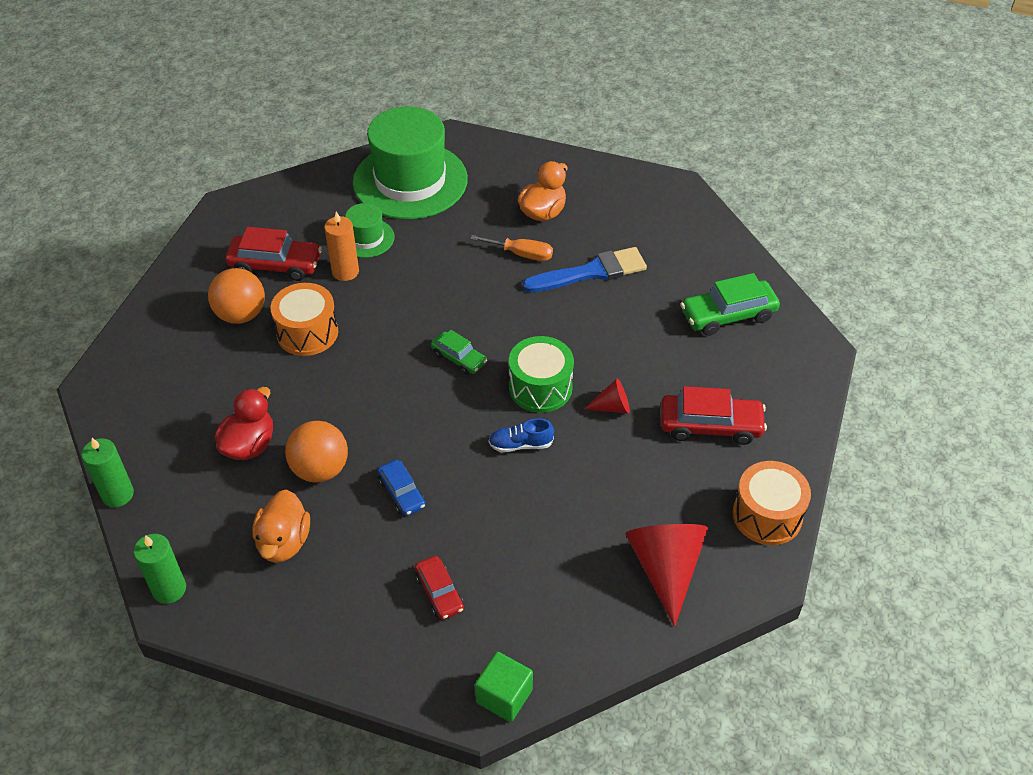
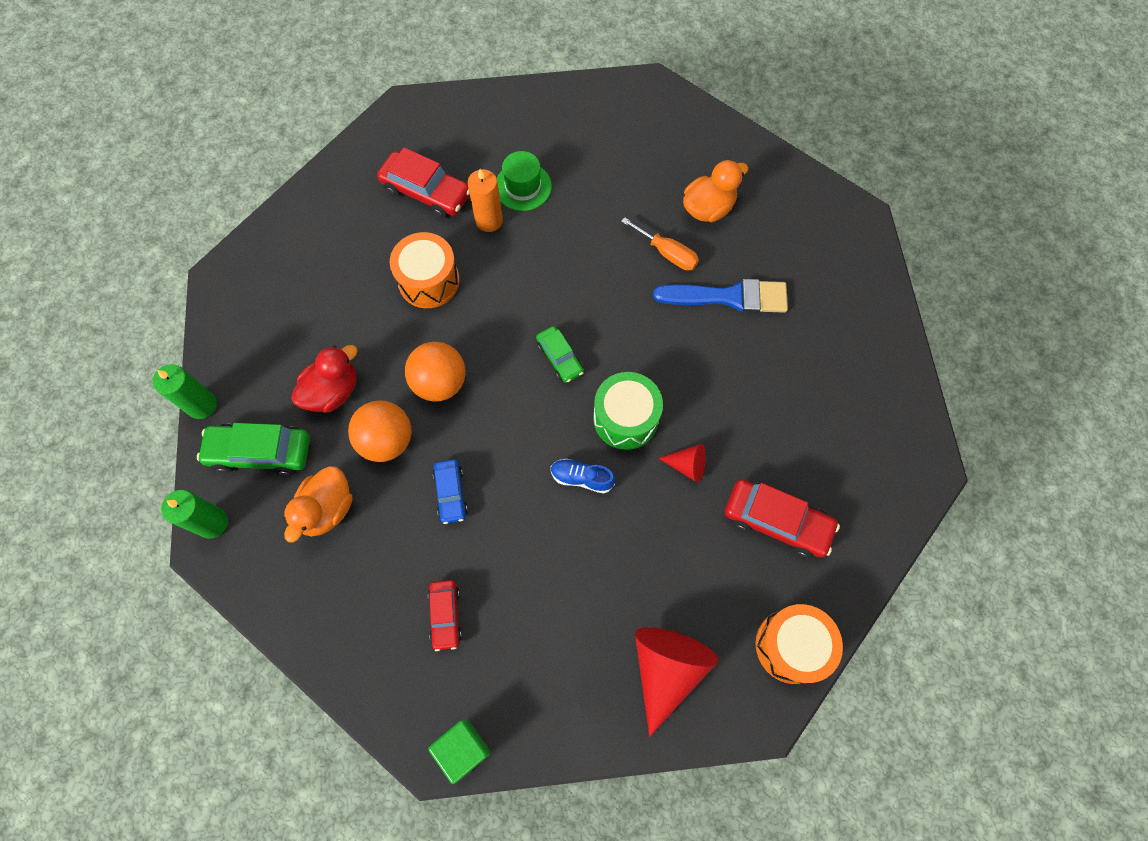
camera: 20 degrees right, 20 degrees up
orange ball [208,268,265,324] -> orange ball moved to [405,342,466,402]
green hat [353,107,468,219] -> none
green car [681,273,780,336] -> green car moved to [197,423,310,476]

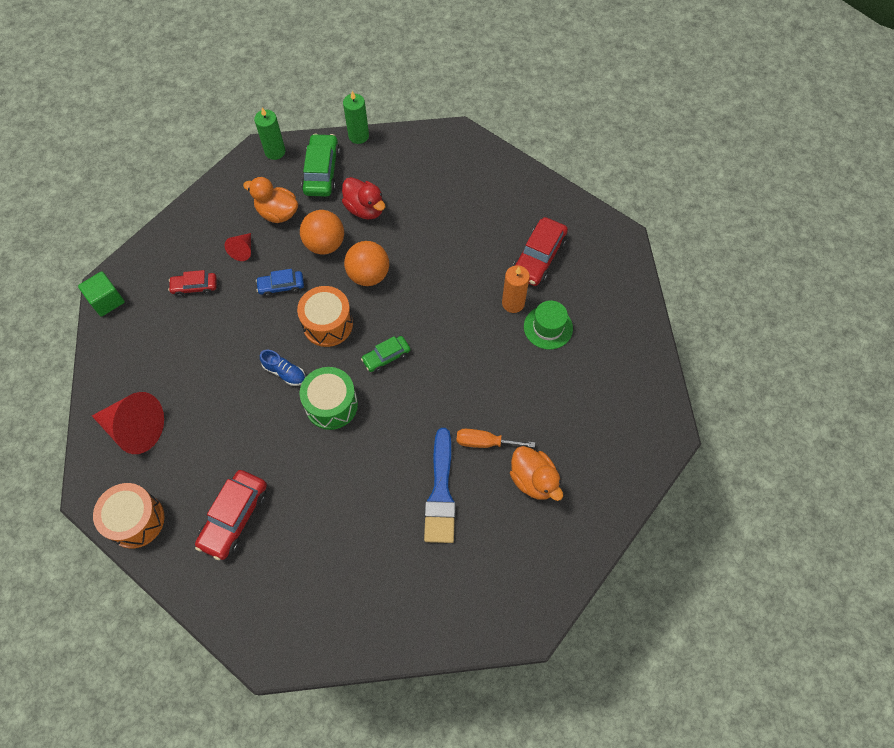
camera: 90 degrees right, 5 degrees down
orange drum [390,232,460,308] -> orange drum moved to [297,286,353,347]
blue shoe [551,458,615,494] -> blue shoe turned 105 degrees clockwise [260,350,305,386]
orange screwdriver [621,217,699,271] -> orange screwdriver turned 60 degrees clockwise [456,429,535,448]
red cone [658,444,706,483] -> red cone moved to [225,233,251,261]

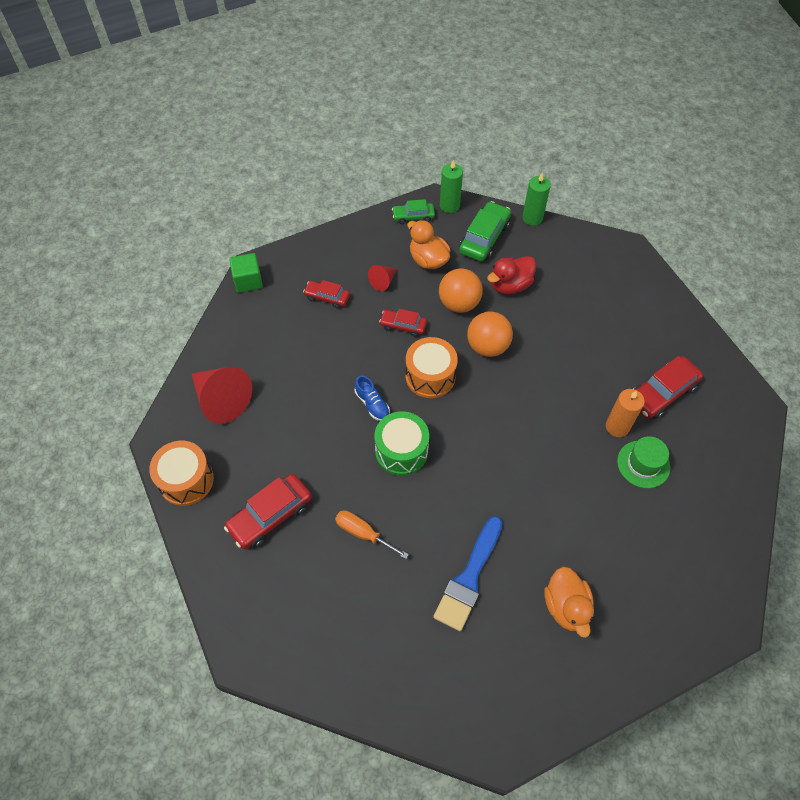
camera: 25 degrees right, 5 degrees down
blue car [256,269,304,297] -> red car [379,309,427,337]
red duck [342,177,385,219] -> red duck turned 75 degrees clockwise [487,256,536,294]
green car [361,336,410,372] -> green car moved to [392,199,435,224]
orange screwdriver [456,429,535,448] -> orange screwdriver moved to [335,510,409,559]

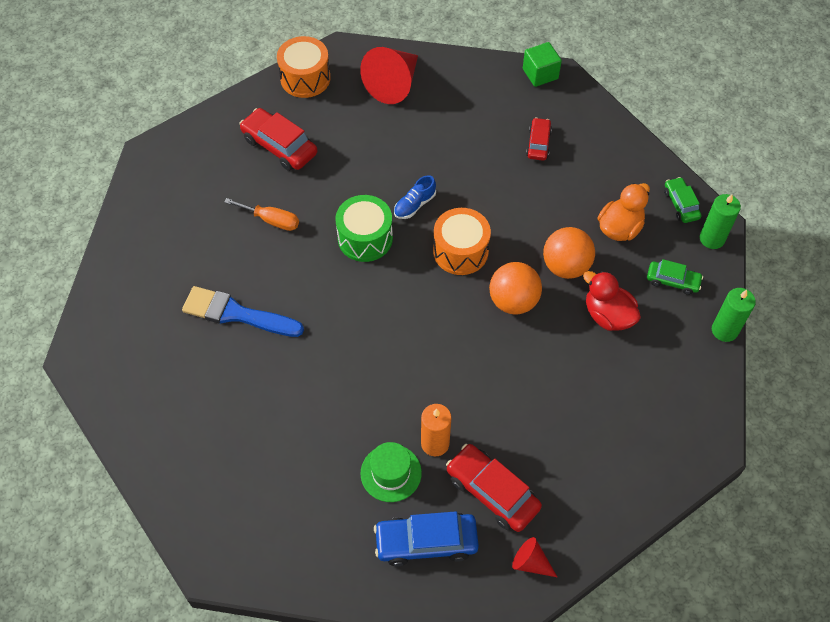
camera: 80 degrees right, 0 degrees up
orange screwdriver [335,510,409,559] -> orange screwdriver turned 90 degrees clockwise [224,198,299,231]
red cone [368,265,397,291] -> red cone moved to [512,537,558,578]
red car [379,309,427,337] -> none
green car [459,201,511,261] -> green car [647,259,703,295], size x0.60
orange duck [544,567,594,638] -> none
none -> blue car [374,511,479,566]

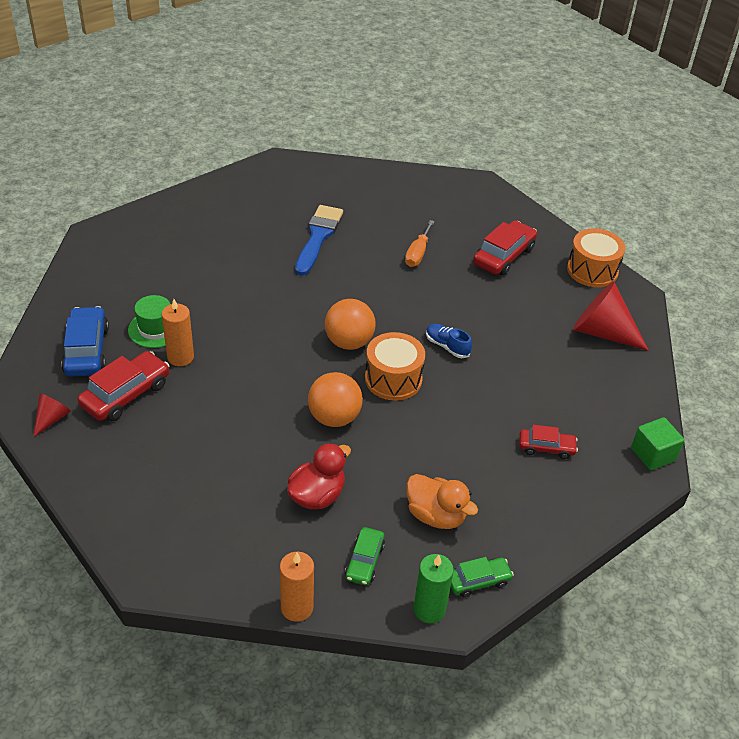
camera: 85 degrees right, 15 degrees down
green drum [336,195,393,262] -> none
orange ball [543,227,595,279] -> orange ball moved to [325,299,376,350]
green candle [712,288,756,342] -> orange candle [280,552,314,622]

